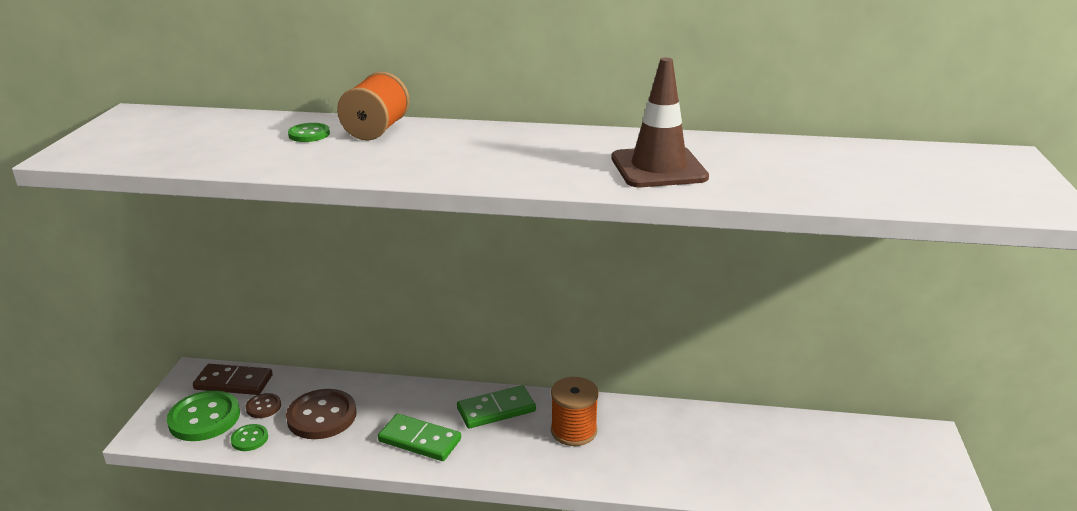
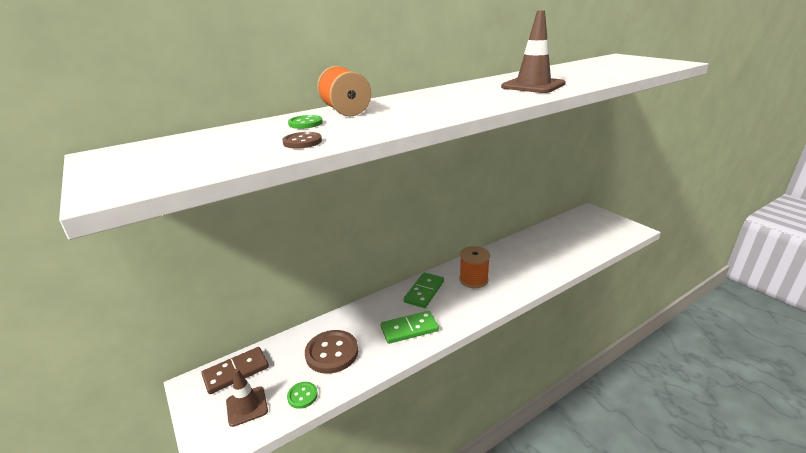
camera: 40 degrees left, 0 degrees up
green button [167,390,240,441] -> brown traffic cone [226,369,268,427]
brown button [246,393,281,418] -> brown button moved to [282,132,322,149]

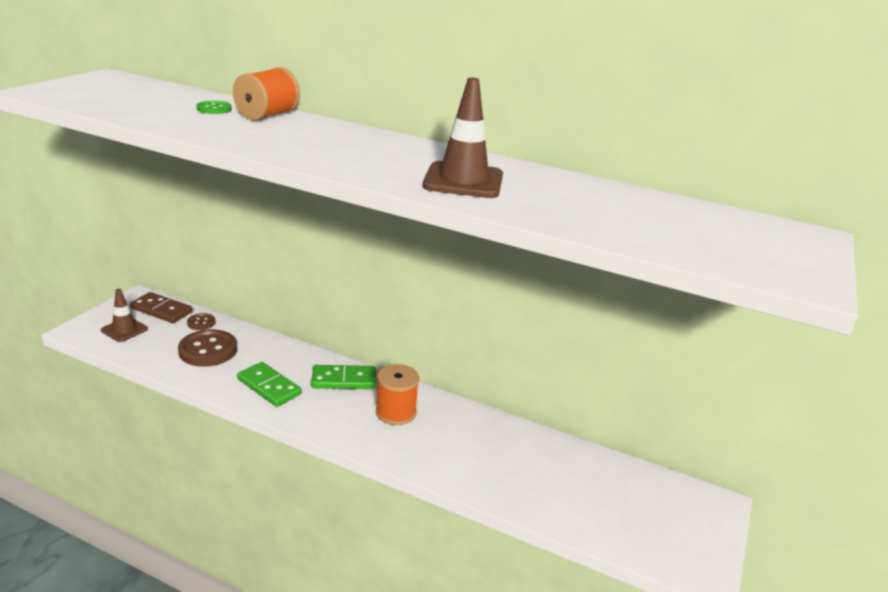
camera: 55 degrees right, 0 degrees up
brown button [282,132,322,149] -> brown button moved to [187,313,216,330]
green button [287,382,318,409] -> none

